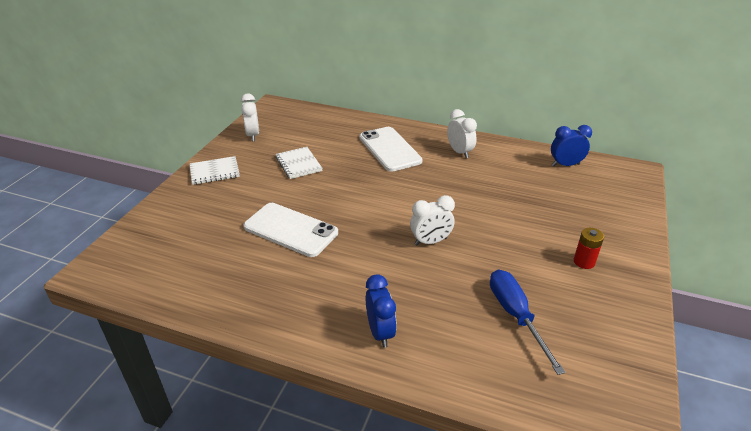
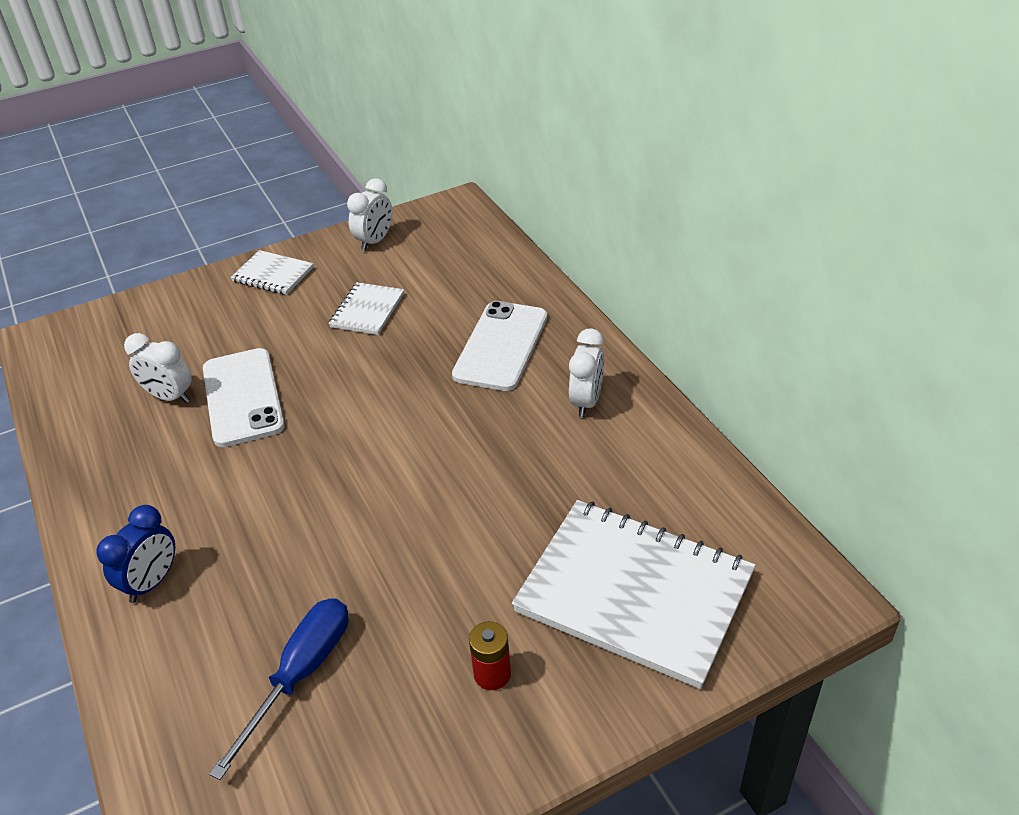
camera: 45 degrees right, 5 degrees up
white clock [410,195,455,245] -> white clock moved to [124,333,192,403]
blue clock [551,125,592,166] -> none
none -> white notebook [512,500,755,689]

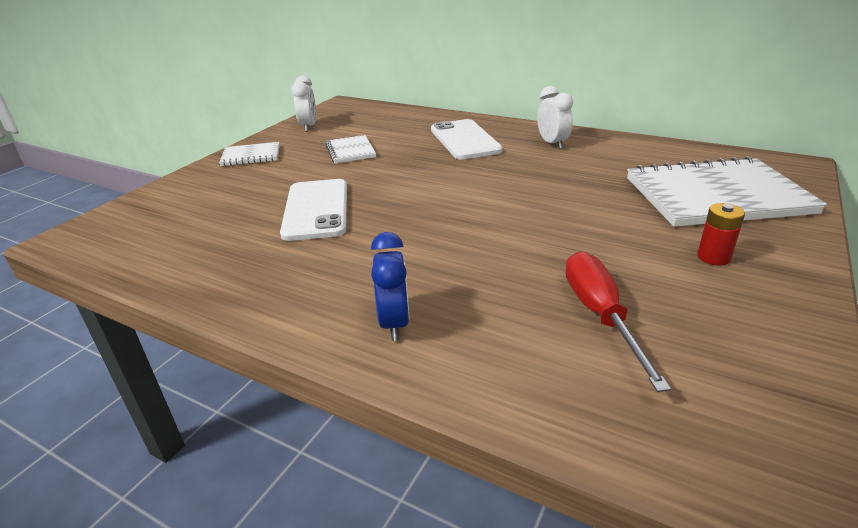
camera: 35 degrees left, 10 degrees down
white clock [124,333,192,403] -> none
white phone [203,348,285,447] -> white phone turned 45 degrees clockwise [280,179,347,241]
blue screwdriver [209,598,348,780] -> red screwdriver [565,251,671,392]

